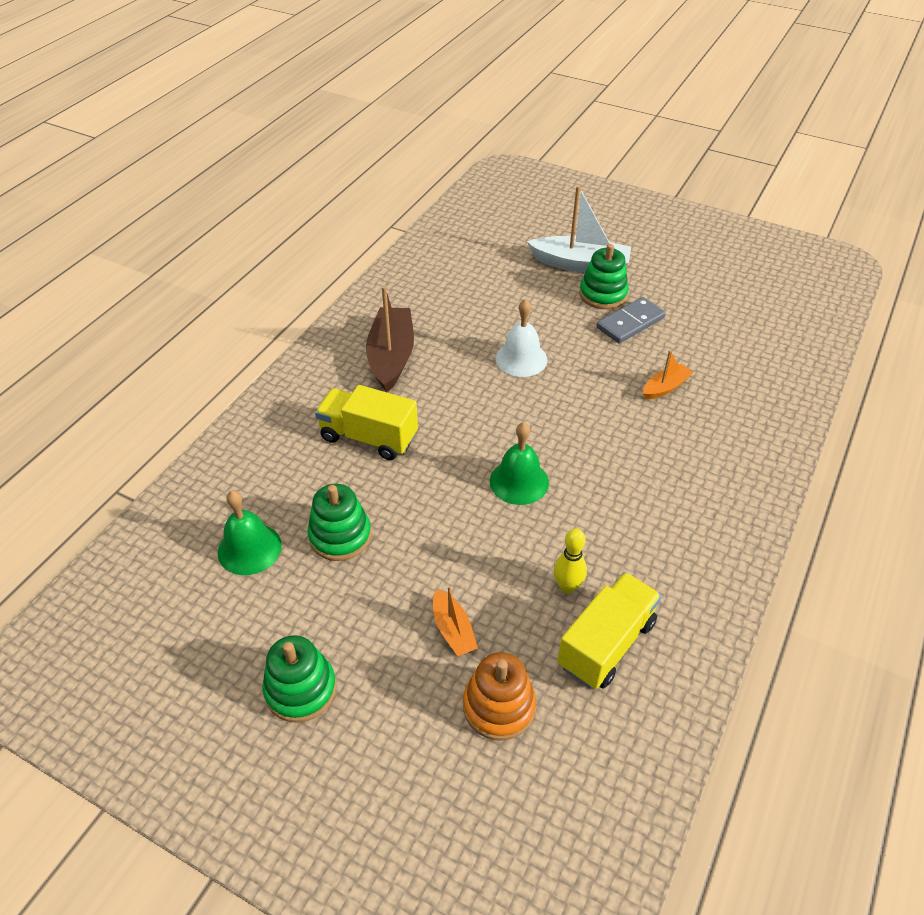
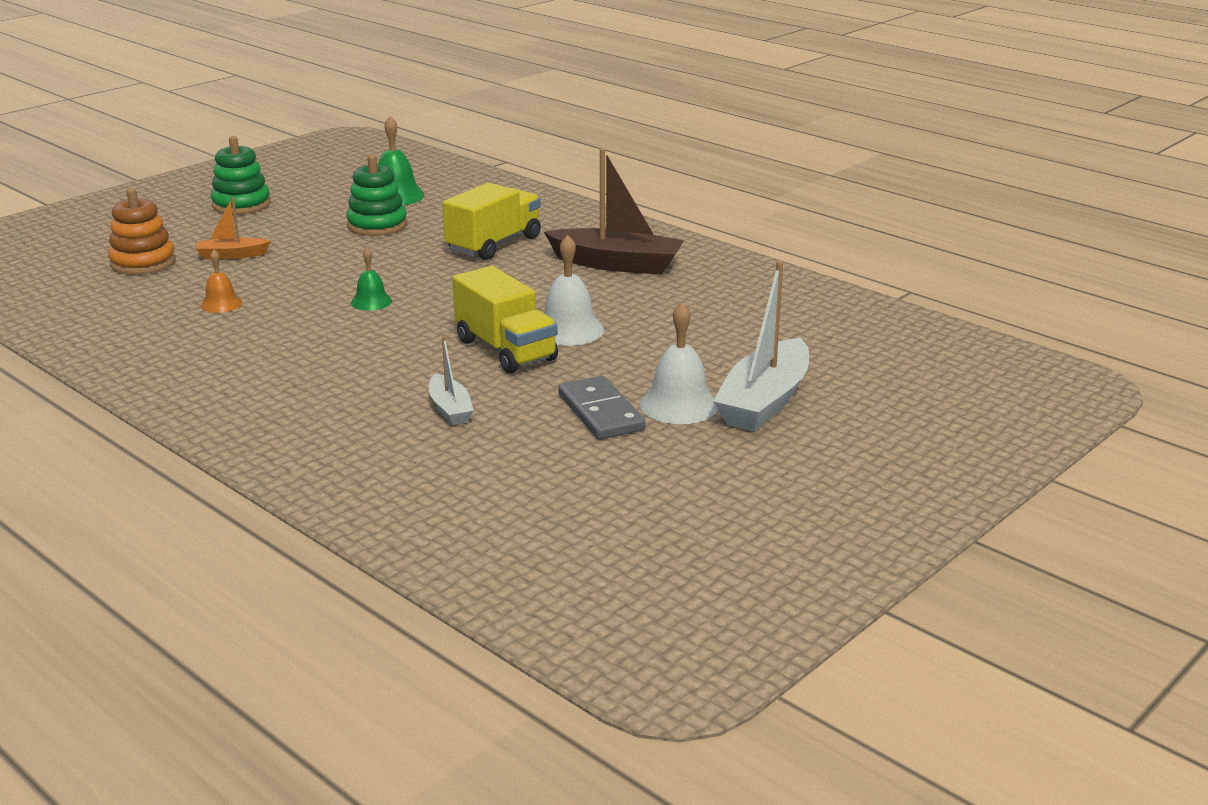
camera: 105 degrees right, 20 degrees down
green bell [490,422,549,505] -> green bell [351,248,392,311], size x0.60
yellow bowling pin [554,529,587,594] -> orange bell [200,250,242,313]
yellow truck [558,572,662,689] -> yellow truck moved to [452,266,558,374]
green stacking toy [579,244,629,309] -> white bell [640,302,718,424]
orange boat [643,350,694,399] -> white boat [429,336,474,425]

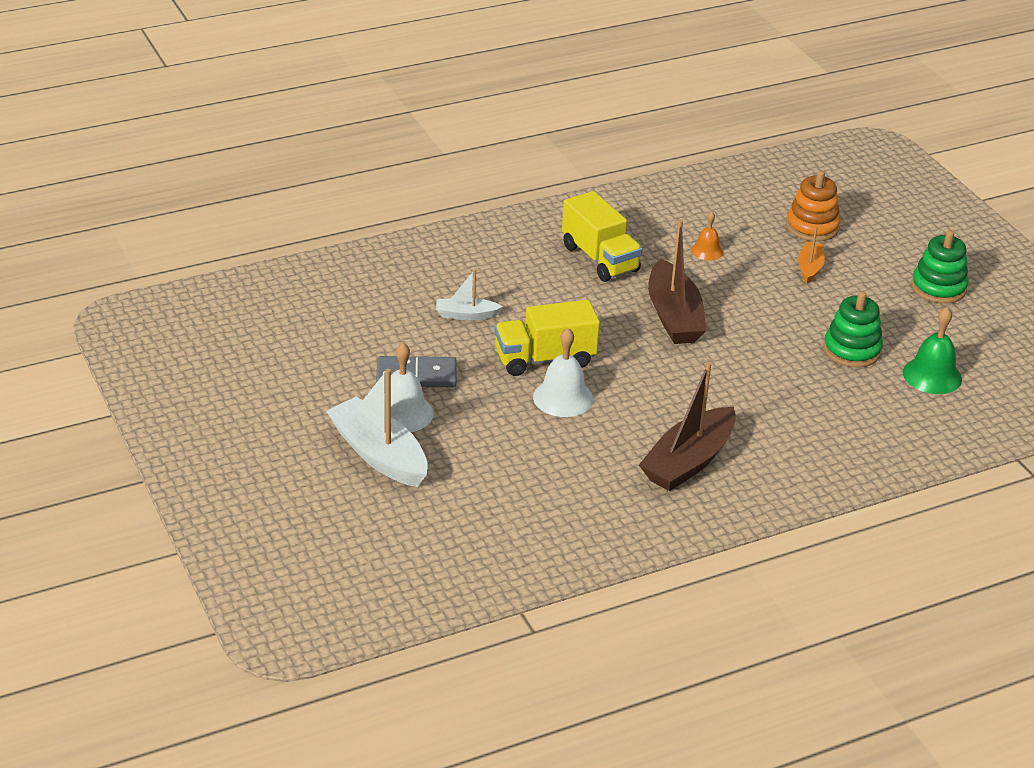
camera: 110 degrees right, 10 degrees up
green bell [351,248,392,311] -> brown boat [648,220,707,344]
yellow truck [443,183,541,260] -> yellow truck moved to [562,191,642,282]

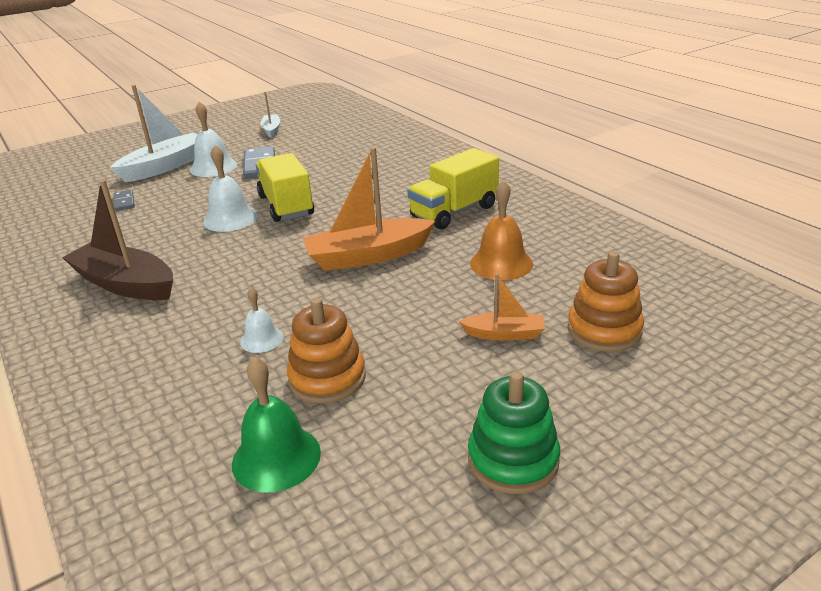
camera: 85 degrees right, 5 degrees down
white boat [436,269,503,320] -> white boat moved to [260,92,280,138]
brown boat [648,220,707,344] -> orange boat [302,147,436,271]
orange bell [691,212,724,261] -> orange bell [470,180,533,280], size x1.66
green stacking toy [823,291,883,368] -> orange stacking toy [287,298,366,404]
none -> grey domino [113,190,135,211]
none -> white bell [240,287,283,353]

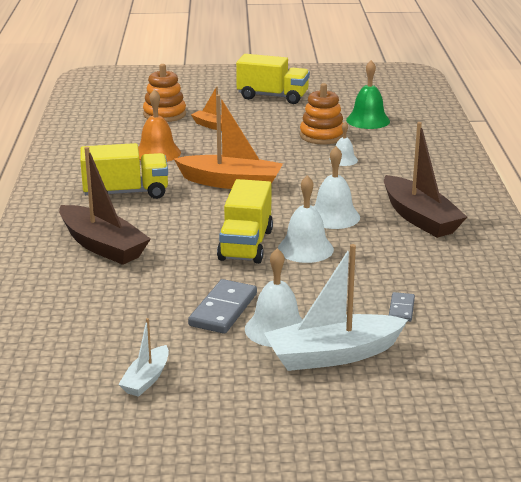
camera: 150 degrees left, 5 degrees down
green stacking toy [468,371,560,494] -> yellow truck [236,54,310,104]
none -> brown boat [59,147,151,265]
none -> white bell [314,146,360,229]

